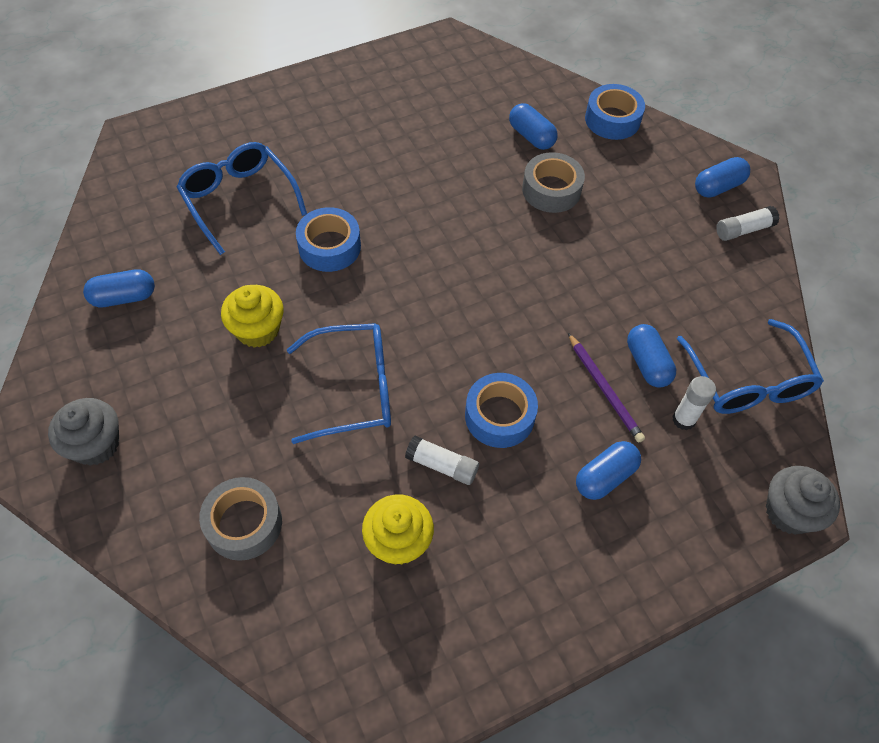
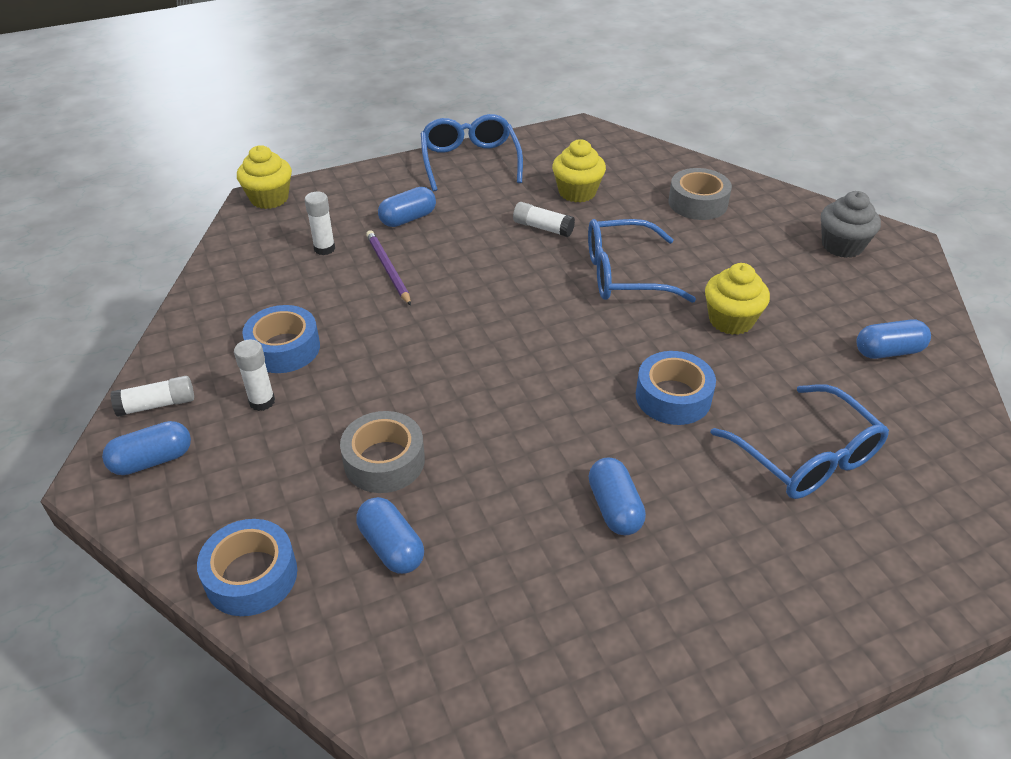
camera: 175 degrees left, 15 degrees down
blue tape [465,373,538,448] -> blue tape moved to [242,305,320,373]
blue capsule [627,324,676,388] -> blue capsule moved to [588,458,646,535]
blue glasses [677,319,824,414] -> blue glasses moved to [421,114,523,192]
grey cupcake [766,466,840,535] -> yellow cupcake [237,145,292,209]
none -> white glue stick [234,340,275,411]

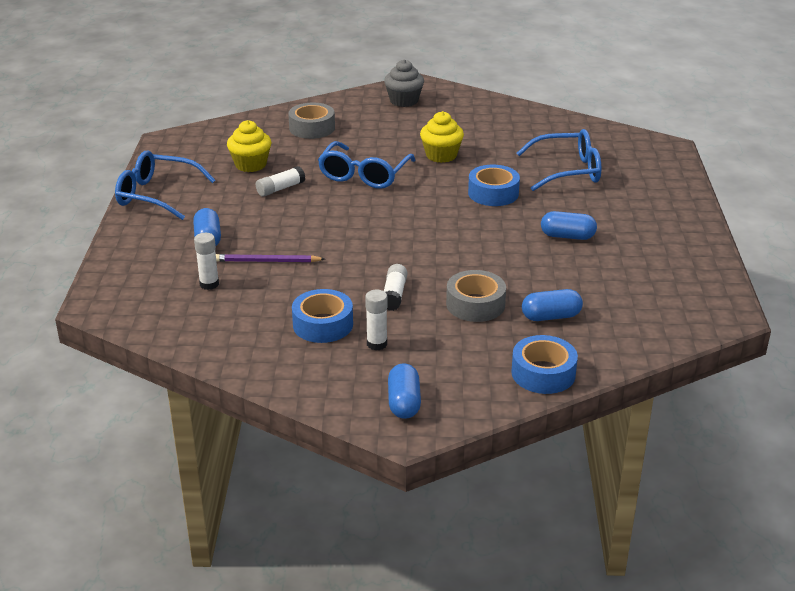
camera: 65 degrees left, 10 degrees down
white glue stick [110,376,194,417] -> white glue stick moved to [384,264,408,311]
yellow cupcake [237,145,292,209] -> none
blue capsule [856,319,931,359] -> none

